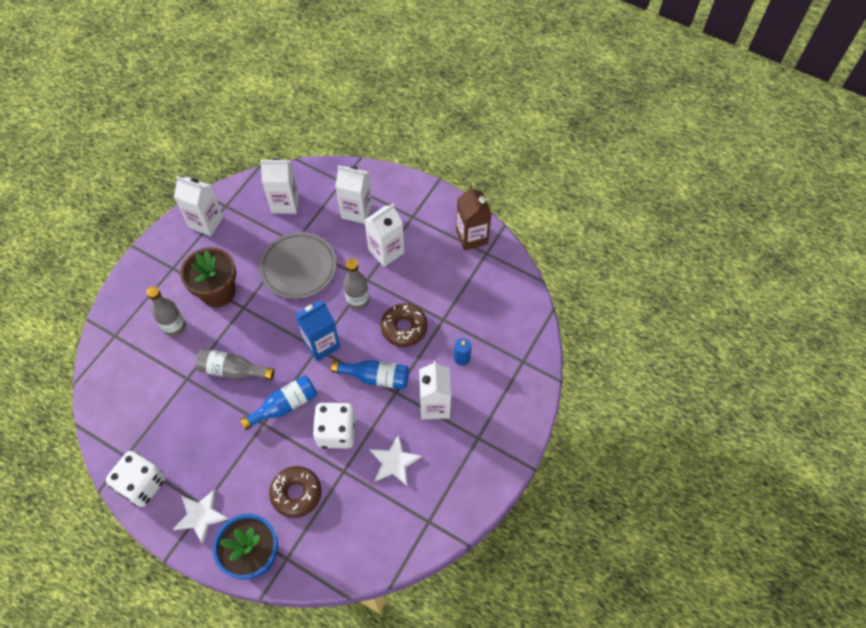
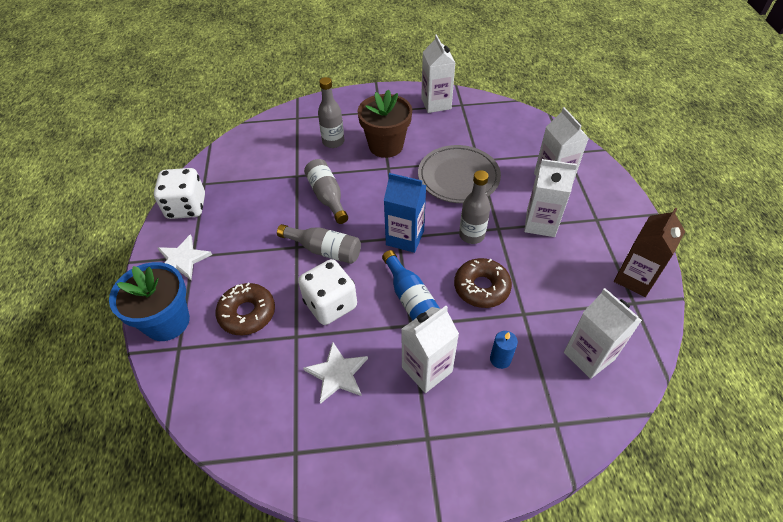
camera: 55 degrees right, 10 degrees down
blue bottle [240,375,317,430] -> grey bottle [277,224,361,264]
white carton [260,158,299,214] -> white carton moved to [564,288,642,379]

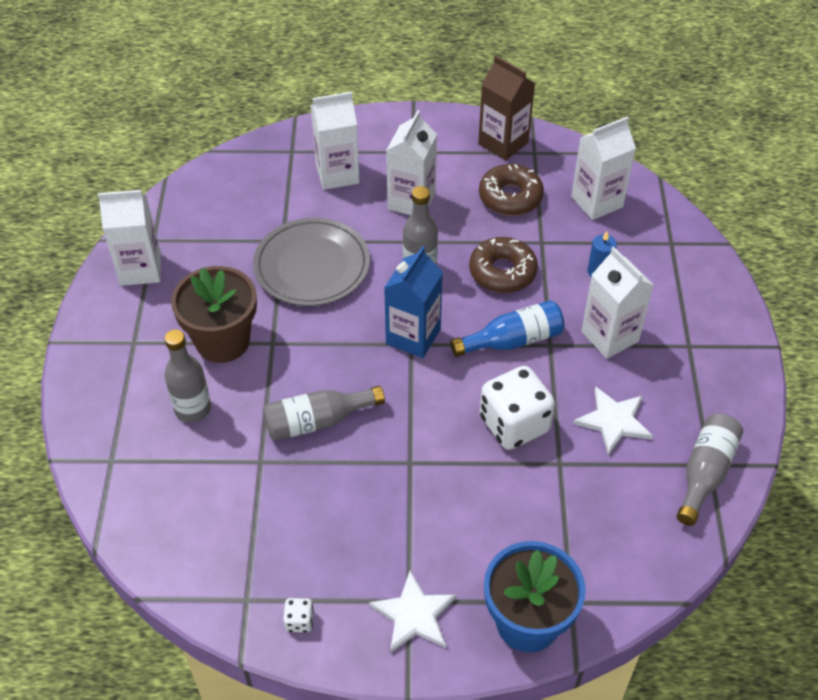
camera: 85 degrees left, 0 degrees up
white dice [154,168,205,219] -> white dice [283,598,314,632], size x0.42
brown donut [216,282,275,335] -> brown donut moved to [479,164,544,216]
grey bottle [277,224,361,264] -> grey bottle moved to [677,413,743,526]

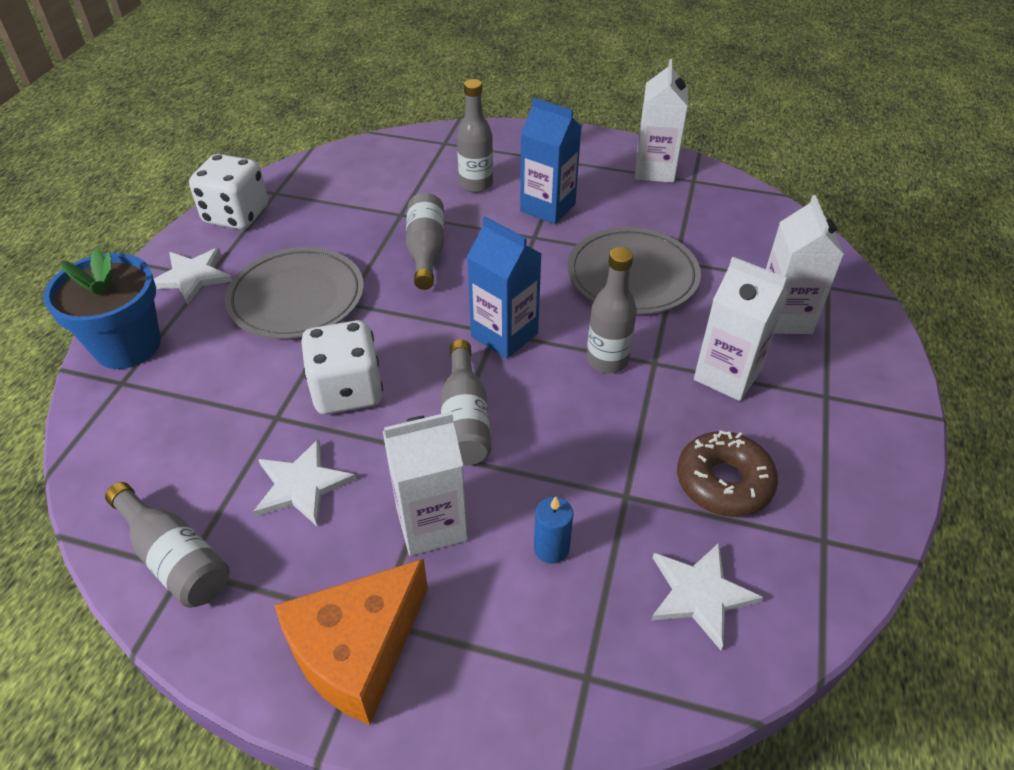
camera: 105 degrees right, 5 degrees down
brown flower pot [171,266,257,363] -> blue carton [520,98,581,224]
white dice [283,598,314,632] -> white dice [189,154,268,230], size x2.36
blue bottle [450,300,564,357] -> grey bottle [441,339,491,466]
brown donut [469,237,538,293] -> none
brown carton [478,56,535,161] -> none
white carton [571,117,636,220] -> white star [651,543,763,650]
none -> grey plate [225,247,364,339]
none -> orange cheese [275,559,428,725]

